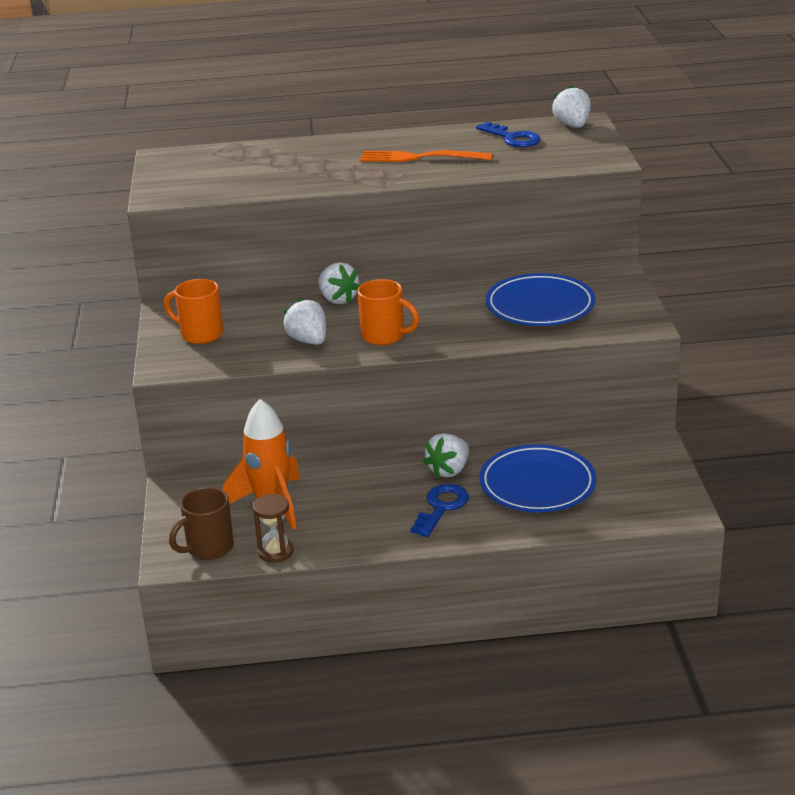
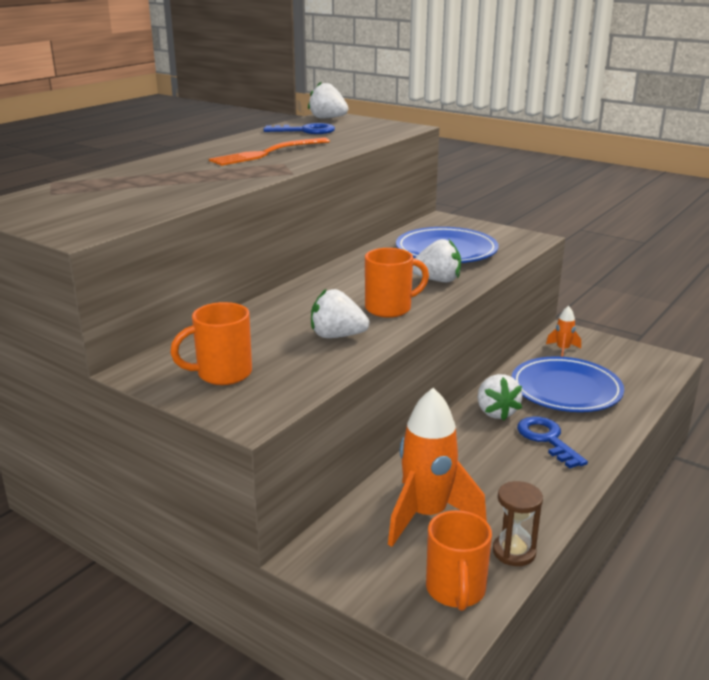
camera: 50 degrees left, 5 degrees down
brown mug [169,487,234,560] -> orange mug [426,510,492,611]
white strawberry [318,262,360,304] -> white strawberry moved to [413,239,461,282]
none -> orange rocket [546,306,581,357]

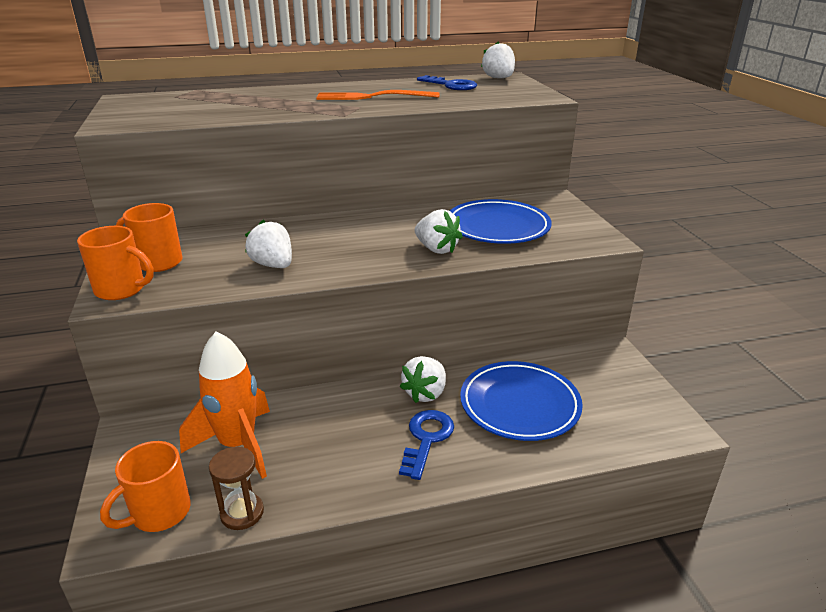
camera: 40 degrees right, 5 degrees up
orange mug [365,248,429,318] -> orange mug moved to [77,226,154,300]
orange rocket [546,306,581,357] -> none

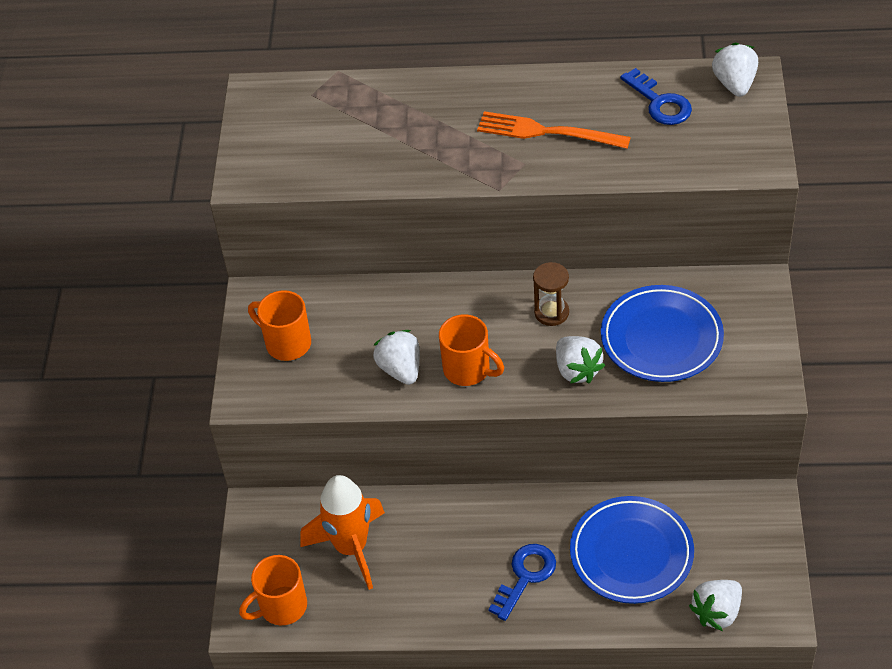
camera: 20 degrees right, 20 degrees up
orange mug [77,226,154,300] -> orange mug moved to [439,314,504,386]
brown hourglass [209,447,264,530] -> brown hourglass moved to [533,262,569,326]
white strawberry [400,356,446,403] -> white strawberry moved to [689,580,742,631]

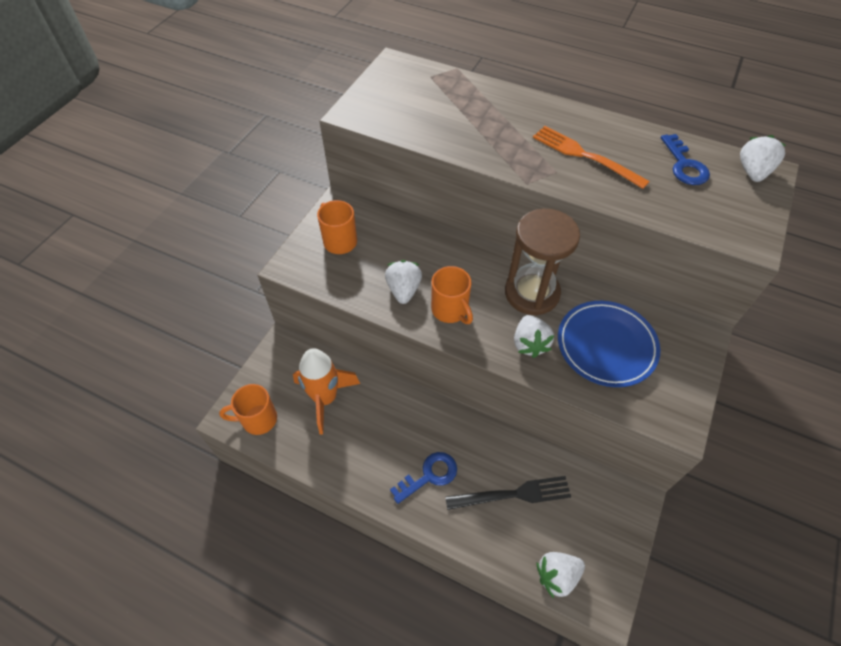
camera: 20 degrees right, 5 degrees up
brown hourglass [533,262,569,326] -> brown hourglass [505,209,580,315], size x2.01
blue plate [570,496,694,604] -> black fork [445,476,571,510]

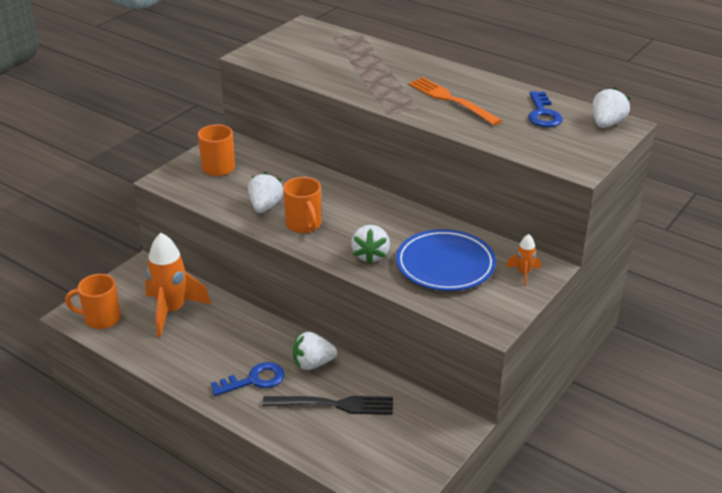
camera: 10 degrees right, 20 degrees down
brown hourglass [505,209,580,315] -> none
white strawberry [537,552,585,598] -> white strawberry moved to [293,332,337,370]
none -> orange rocket [506,234,541,286]

